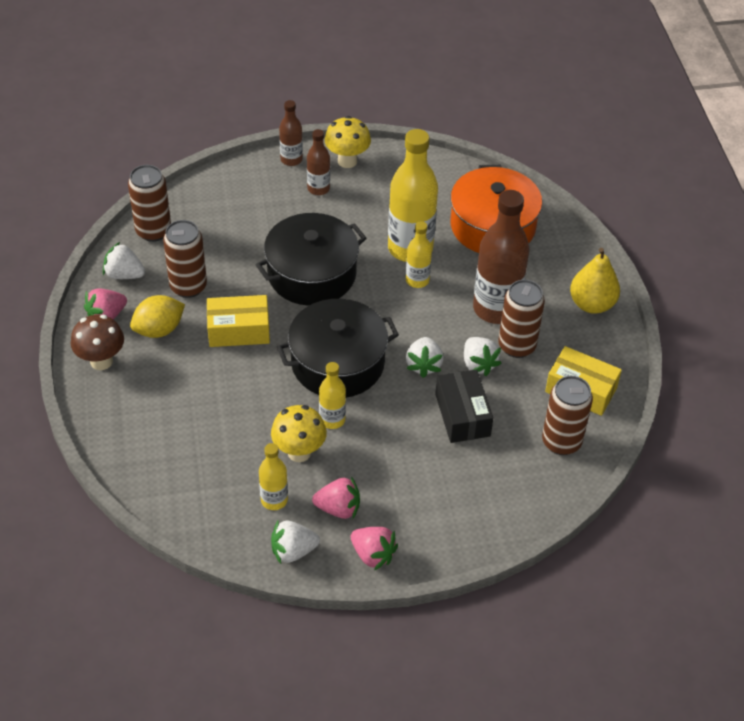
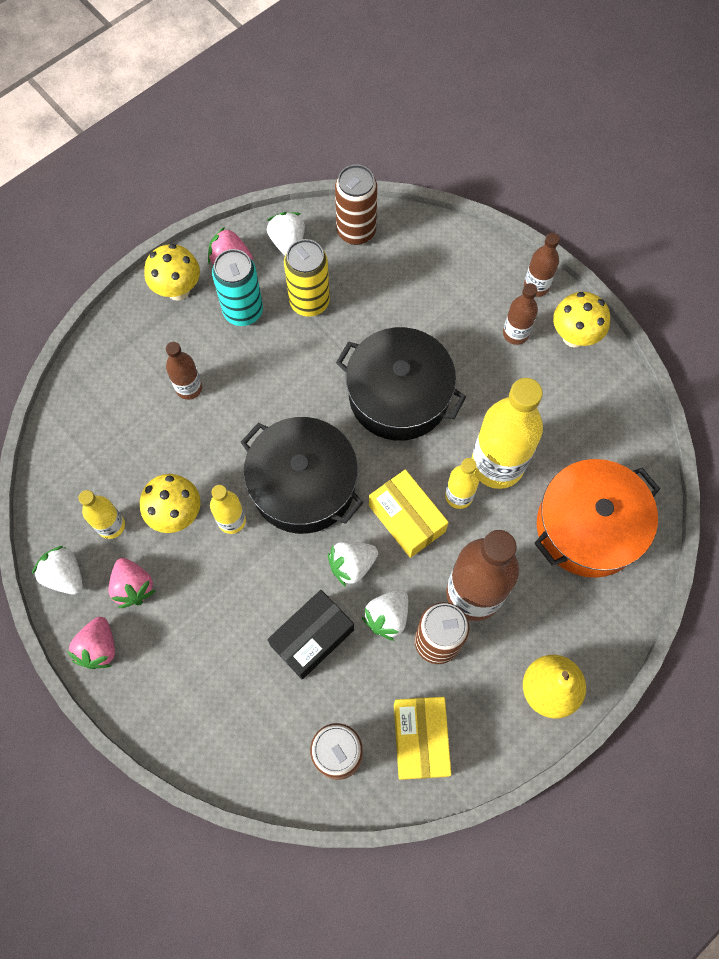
camera: 60 degrees right, 20 degrees up
brown mushroom [71,315,124,370] -> yellow mushroom [144,244,200,301]
yellow lemon [130,295,185,338] -> turquoise can [212,249,263,326]
brown can [163,220,207,298] -> yellow can [284,239,330,317]
yellow box [207,295,270,347] -> yellow box moved to [369,469,449,558]
none -> brown bottle [166,342,202,400]

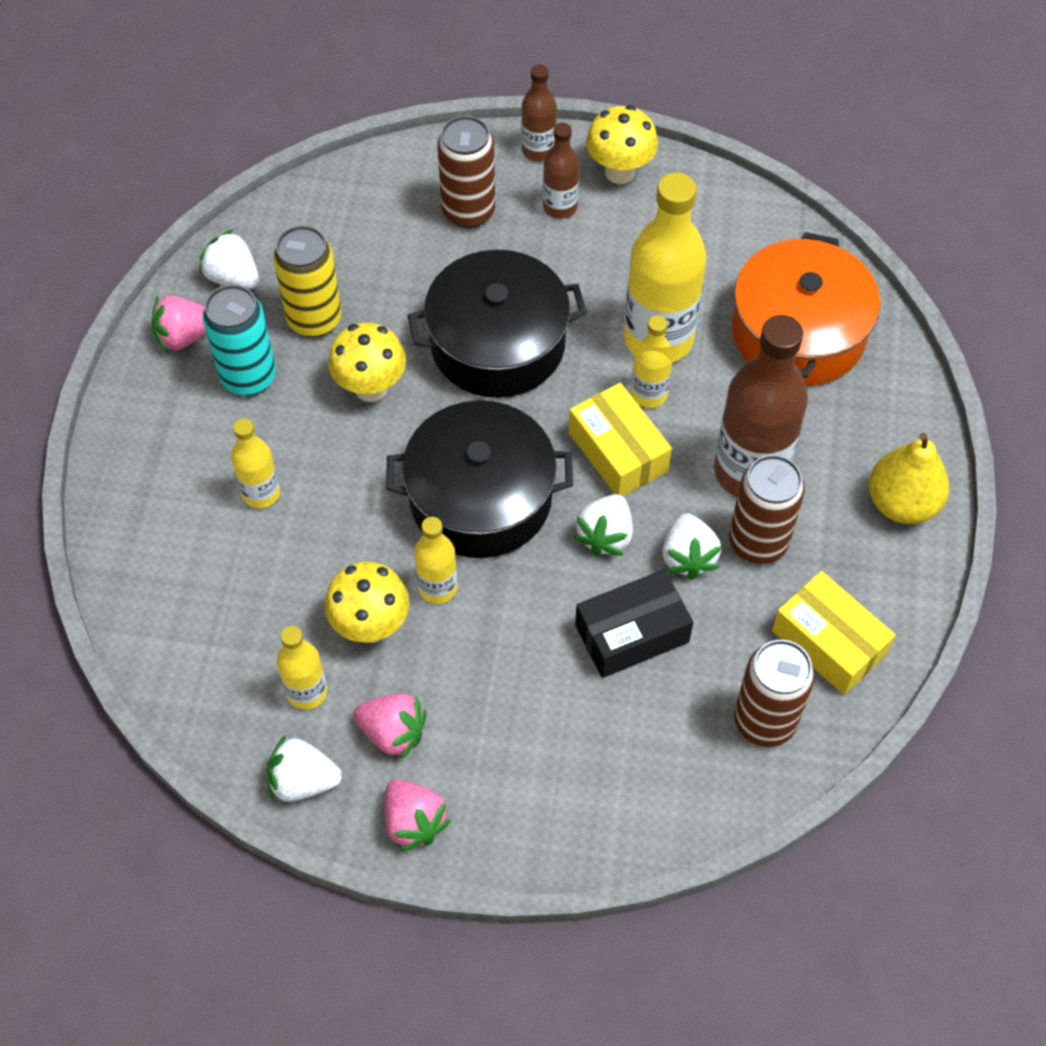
camera: 40 degrees left, 10 degrees down
yellow mushroom [144,244,200,301] -> yellow mushroom moved to [328,322,406,402]
brown bottle [166,342,202,400] -> yellow bottle [231,418,280,508]
black box [267,590,354,679] -> black box turned 60 degrees clockwise [575,569,693,678]
brown can [335,165,377,245] -> brown can moved to [437,116,495,228]
yellow box [369,469,449,558] -> yellow box turned 45 degrees clockwise [569,383,672,496]

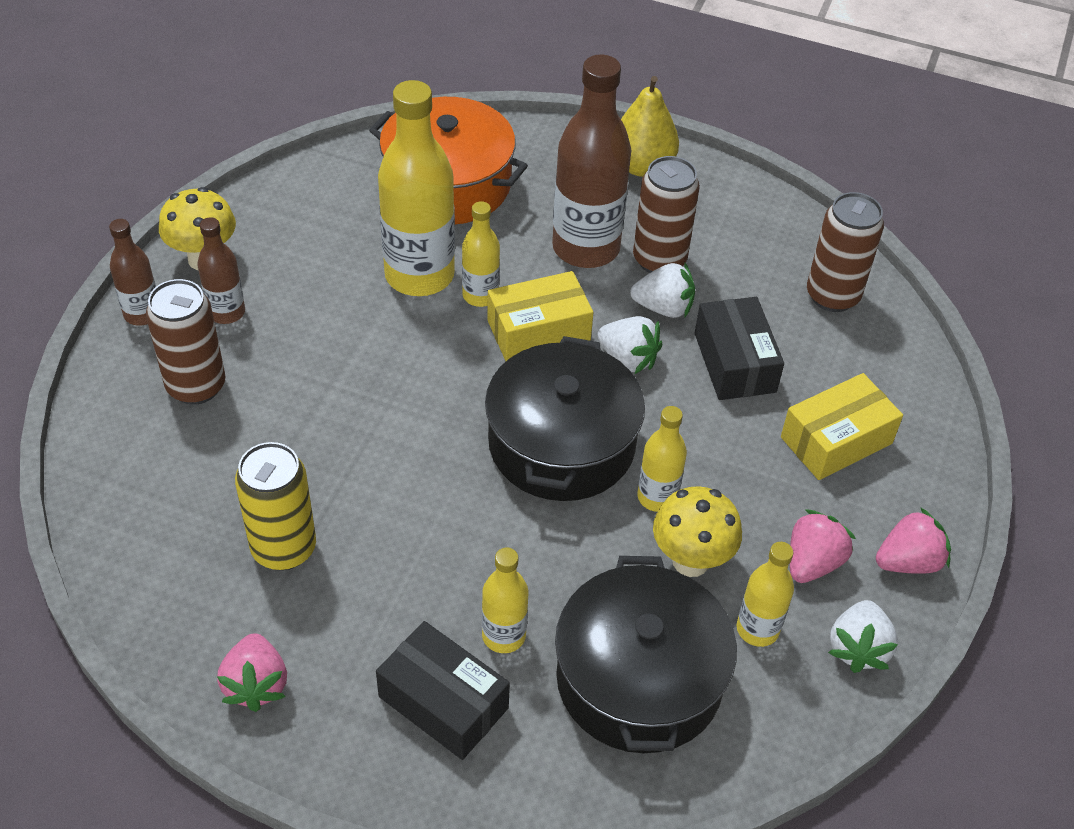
camera: 80 degrees left, 10 degrees down
white strawberry [199,229,259,289] -> none
turquoise can [203,285,276,396] -> none
yellow mushroom [328,322,406,402] -> none
black pot [407,250,587,398] -> black pot moved to [555,556,737,753]
yellow box [772,571,895,695] -> yellow box moved to [781,373,903,480]
none -> black box [376,621,510,760]

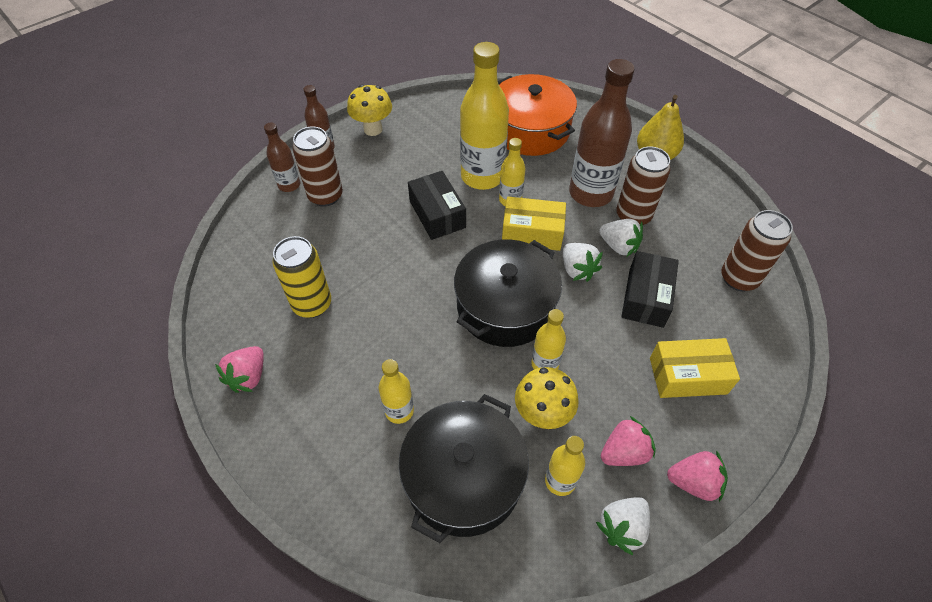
camera: 30 degrees right, 5 degrees up
brown bottle [198,217,245,324] -> brown bottle moved to [264,123,300,192]
black box [376,621,510,760] -> black box moved to [408,171,466,240]

